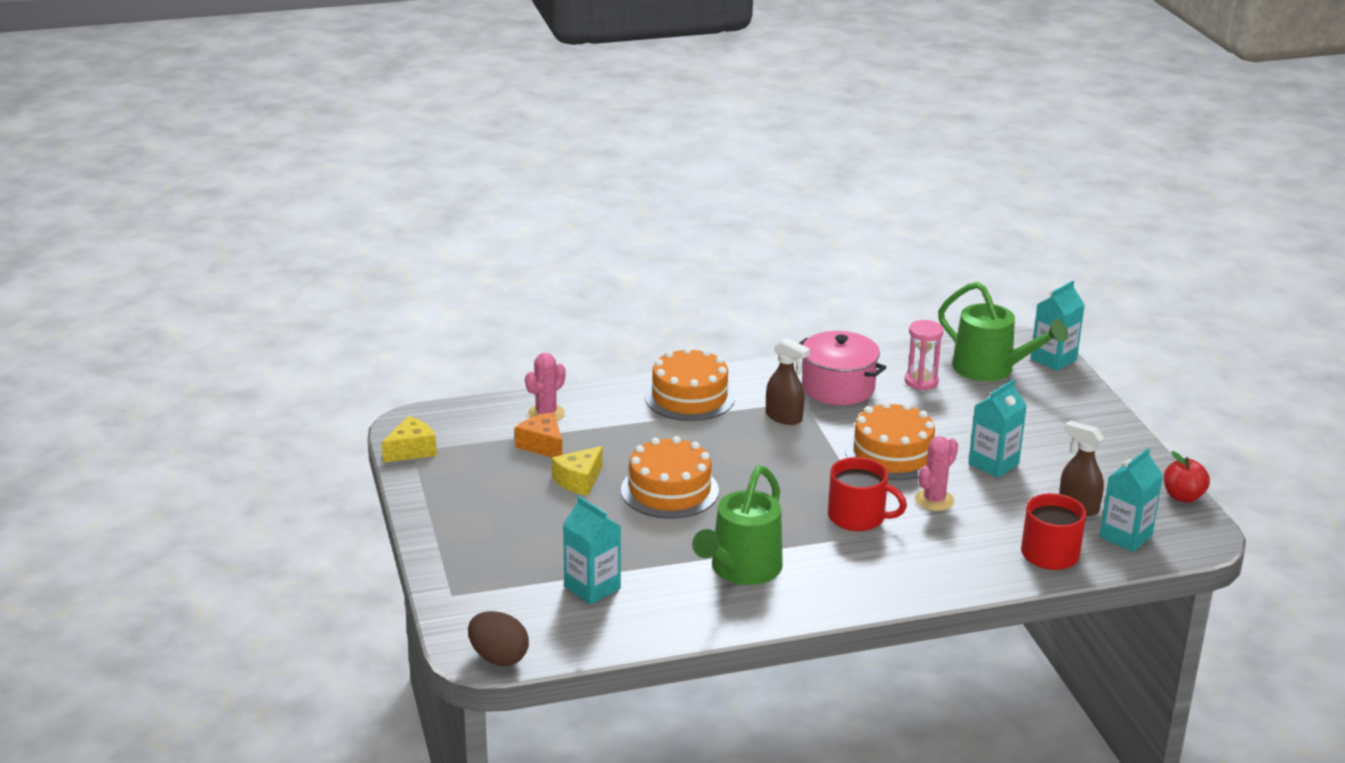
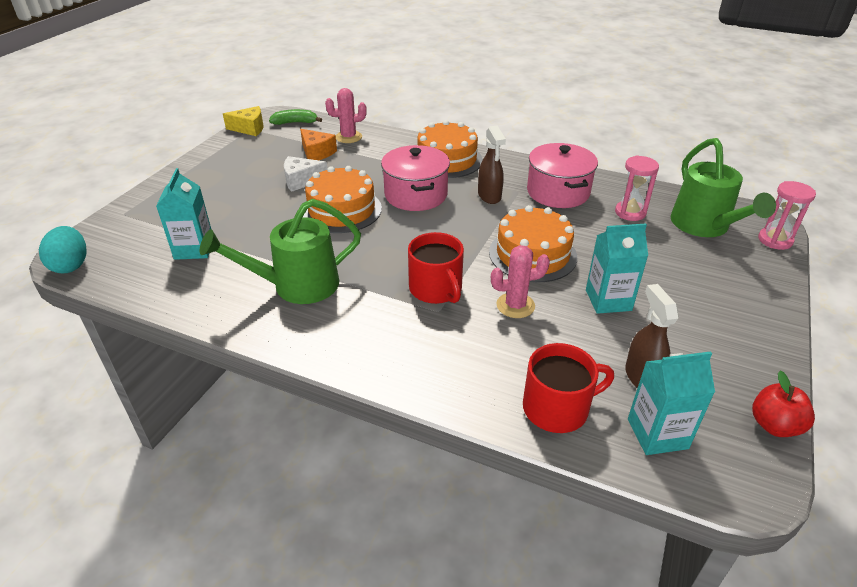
camera: 40 degrees right, 10 degrees up
brown egg [468,611,529,666] -> turquoise egg [39,226,87,273]
orange cheese [515,412,562,457] -> orange cheese turned 135 degrees clockwise [300,129,337,160]
yellow cheese [552,446,603,496] -> white cheese [284,156,328,192]
turquoise carton [1031,281,1085,371] -> pink hourglass [758,181,816,250]
none -> green banana [269,109,322,125]
none -> pink pot [381,145,450,211]

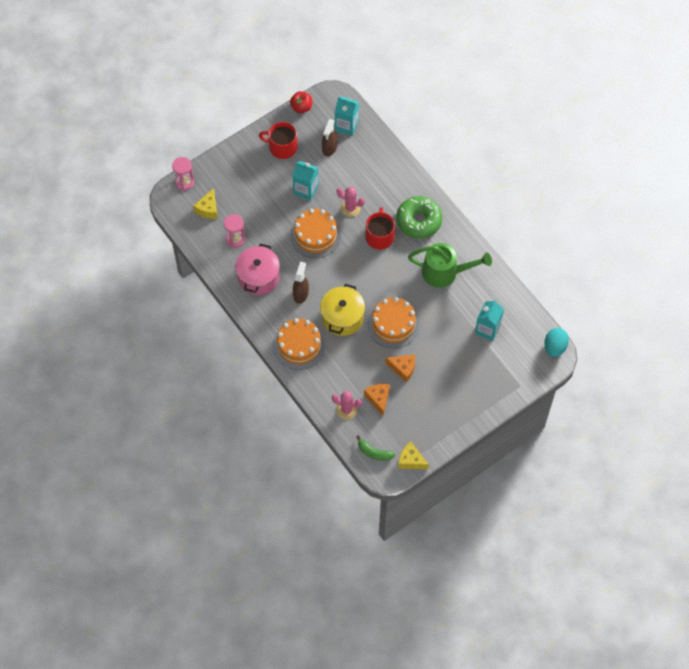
camera: 150 degrees left, 25 degrees up
white cheese [284,156,328,192] -> orange cheese [385,354,415,382]
pink pot [381,145,450,211] -> yellow pot [320,284,365,336]
red mug [523,343,614,433] -> red mug moved to [259,122,297,159]
green watering can [671,138,776,237] -> yellow cheese [193,188,218,219]
none -> green donut [396,196,442,239]

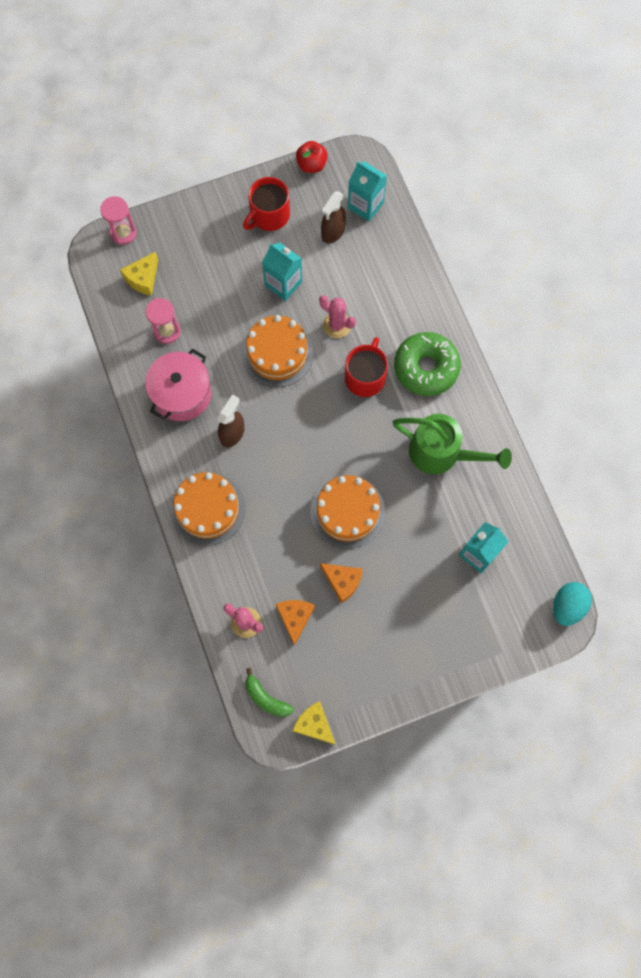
camera: 15 degrees right, 10 degrees up
red mug [259,122,297,159] -> red mug turned 75 degrees counterclockwise [243,177,290,231]
yellow pot [320,284,365,336] -> none

